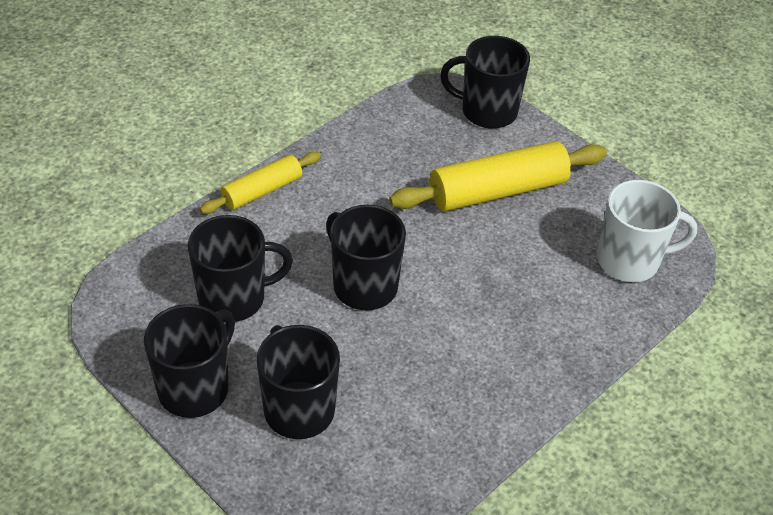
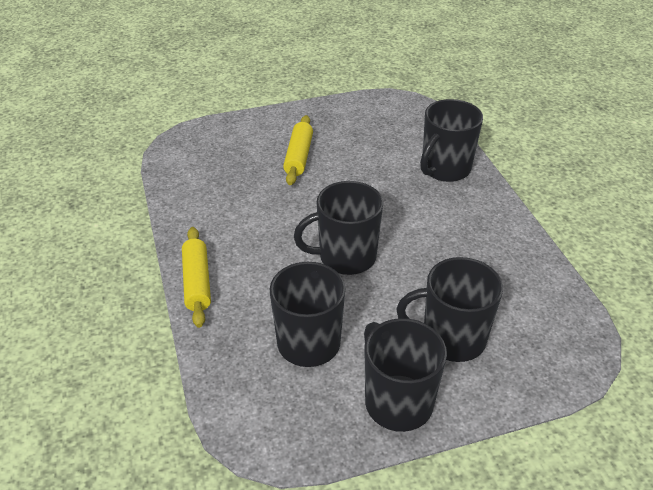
camera: 60 degrees left, 5 degrees down
yellow rolling pin [389,141,607,211] -> yellow rolling pin [283,115,313,185], size x0.60
black mug [440,36,530,129] -> black mug moved to [420,99,483,182]
white mug [597,180,698,282] -> none

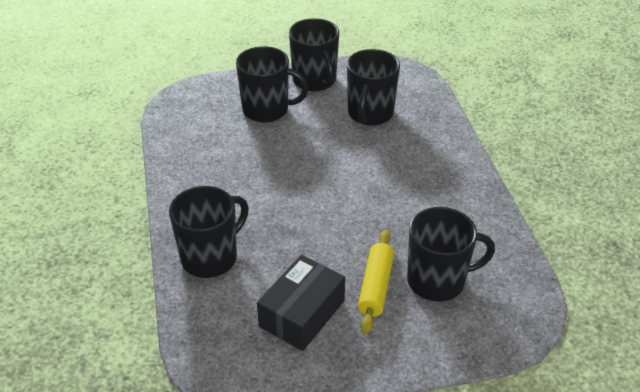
camera: 175 degrees left, 0 degrees up
yellow rolling pin [182,227,211,328] -> none
black mug [294,181,383,275] -> black mug moved to [407,207,495,301]
none -> black box [257,255,345,351]

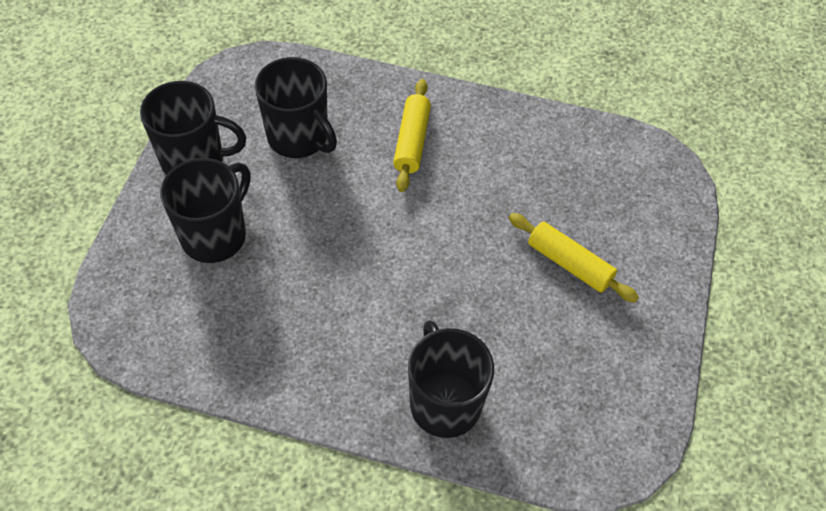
camera: 65 degrees left, 15 degrees up
black box [257,255,345,351] -> none
black mug [407,207,495,301] -> none
none -> yellow rolling pin [393,79,431,192]

